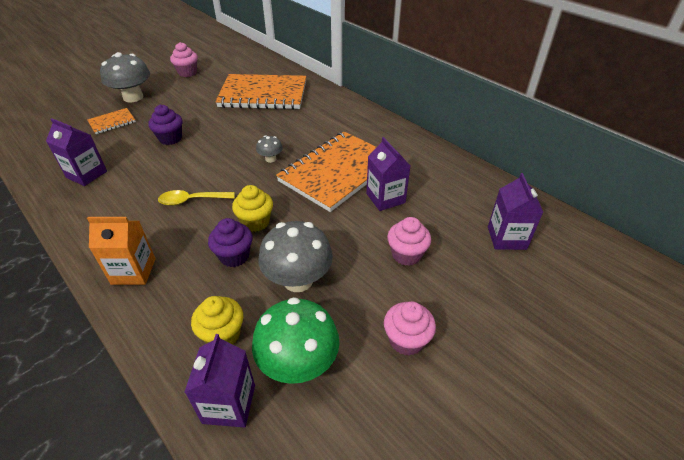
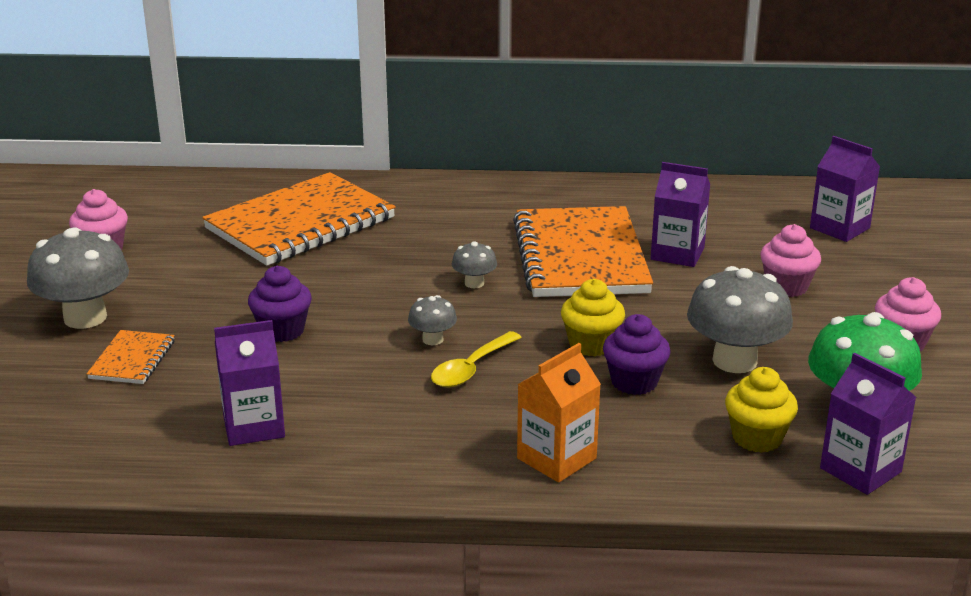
camera: 45 degrees left, 15 degrees down
none -> grey mushroom [408,295,457,345]

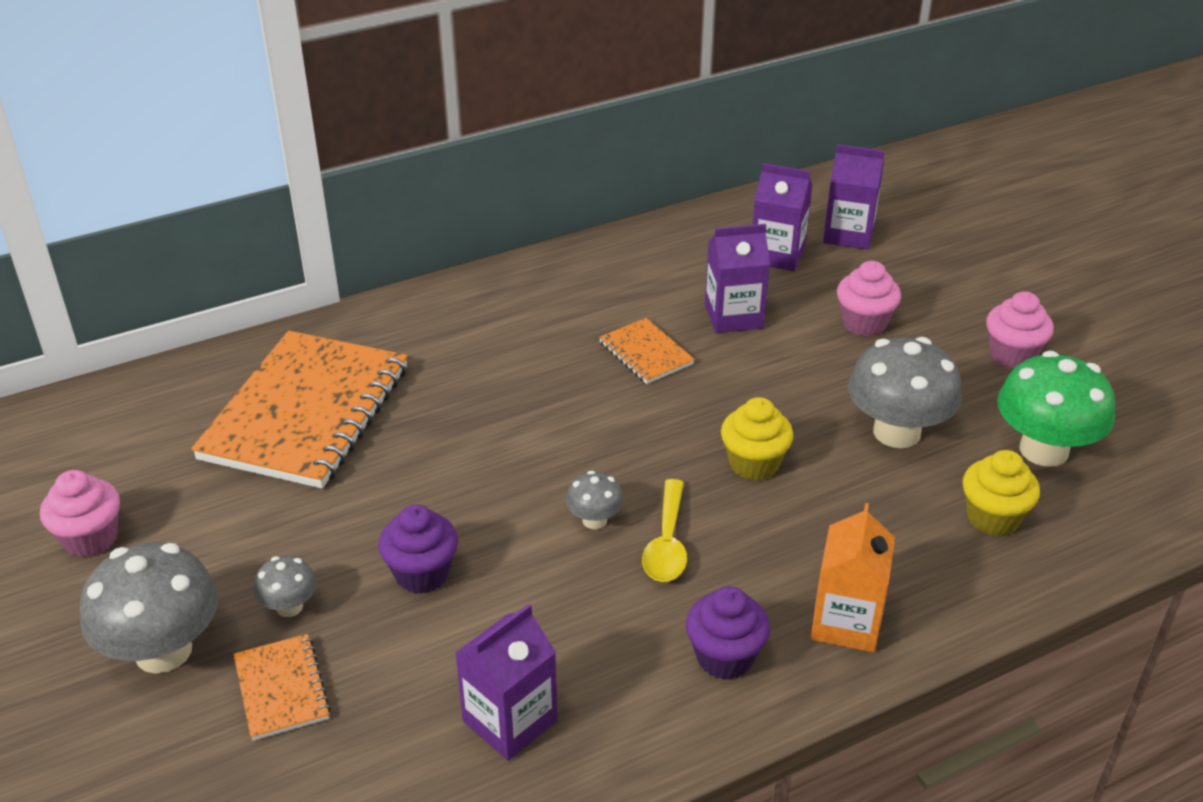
camera: 30 degrees left, 10 degrees up
grey mushroom [452,241,497,288] -> grey mushroom moved to [254,556,317,617]
orange notebook [513,206,653,297] -> orange notebook [599,318,695,384], size x0.45
purple cupcake [603,314,670,395] -> purple cupcake moved to [686,586,770,680]
purple carton [820,353,917,495] -> purple carton moved to [753,163,813,271]

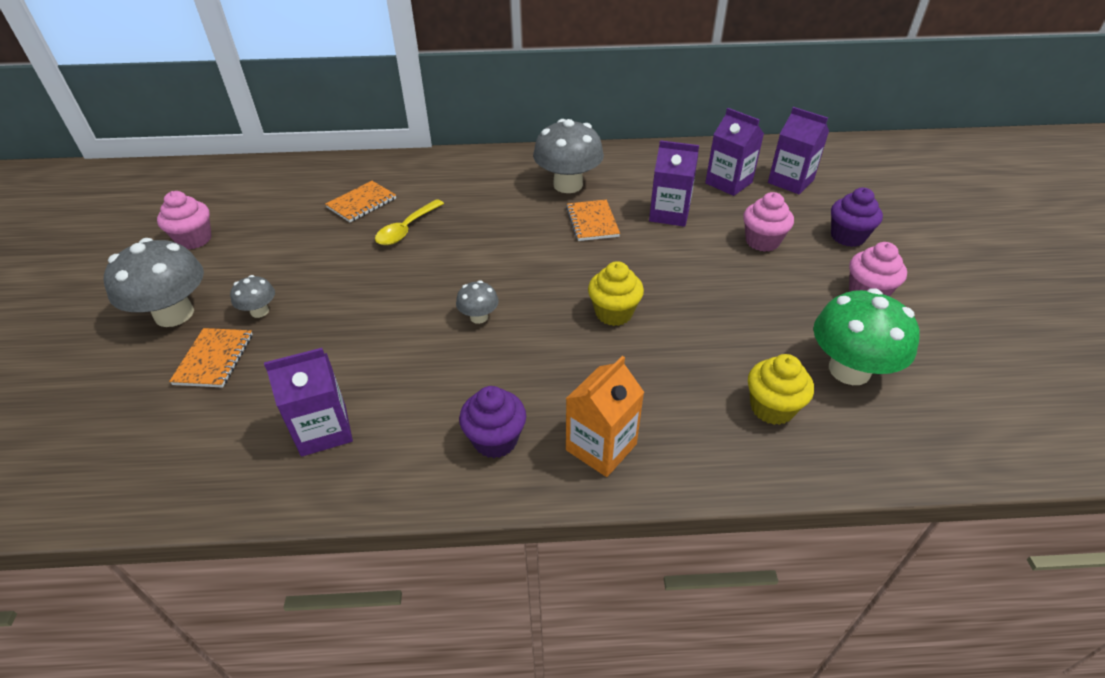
camera: 25 degrees right, 5 degrees up
orange notebook [191,331,408,488] -> orange notebook [325,181,396,222], size x0.45
purple cupcake [378,505,458,594] -> purple cupcake moved to [831,188,883,247]
yellow spoon [642,479,687,582] -> yellow spoon moved to [375,199,444,245]
grey mushroom [848,337,962,448] -> grey mushroom moved to [533,119,604,193]

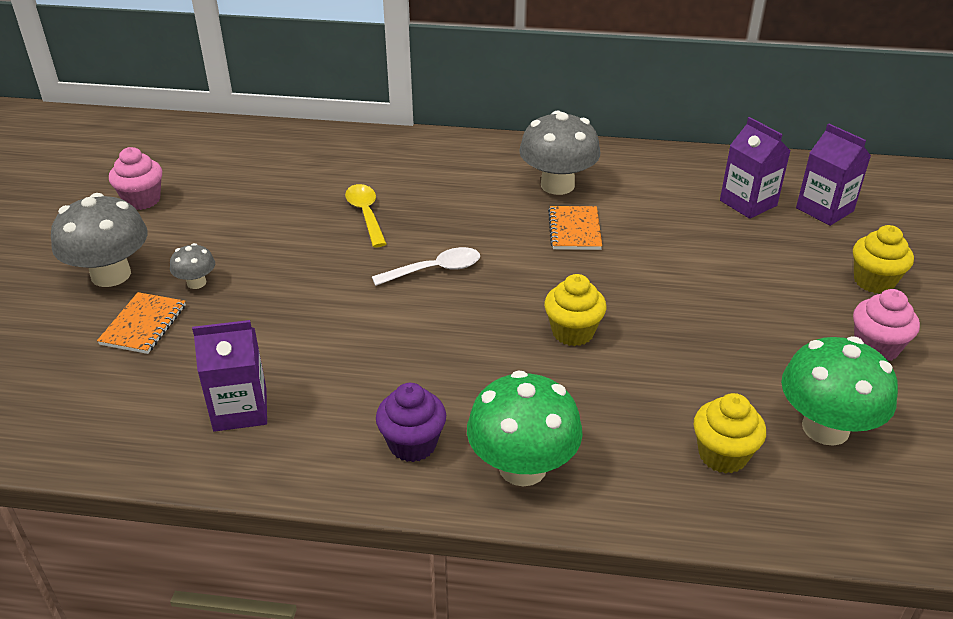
camera: 10 degrees right, 5 degrees down
orange notebook [325,181,396,222] -> none
yellow spoon [375,199,444,245] -> yellow spoon turned 120 degrees clockwise [345,184,387,247]
grey mushroom [456,280,499,324] -> none
orange carton [566,356,644,477] -> green mushroom [467,370,583,487]
purple carton [649,140,699,227] -> none
pink cupcake [743,192,794,252] -> none
purple cupcake [831,188,883,247] -> yellow cupcake [853,225,914,294]
none -> white spoon [372,247,480,286]

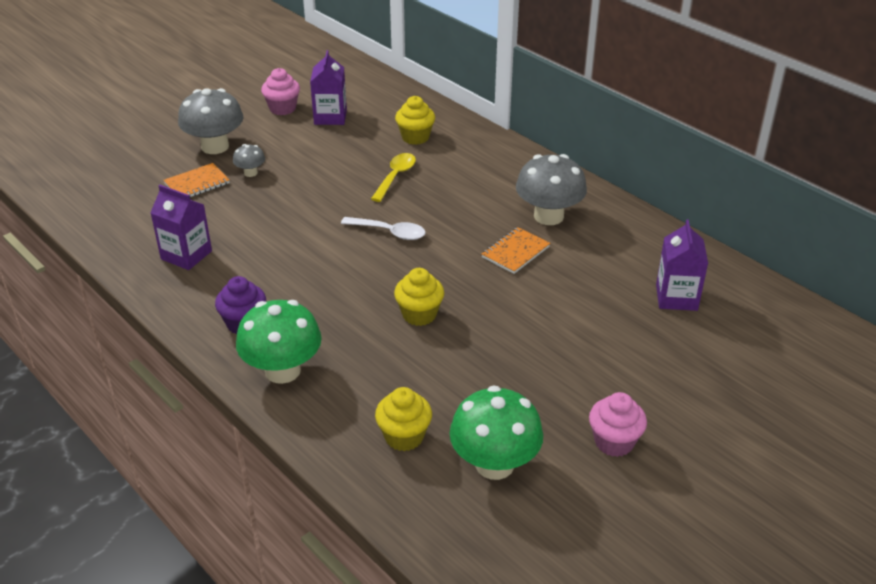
camera: 40 degrees right, 0 degrees up
purple carton [796,123,871,226] -> purple carton moved to [310,50,347,125]
yellow cupcake [853,225,914,294] -> yellow cupcake moved to [395,96,435,145]

